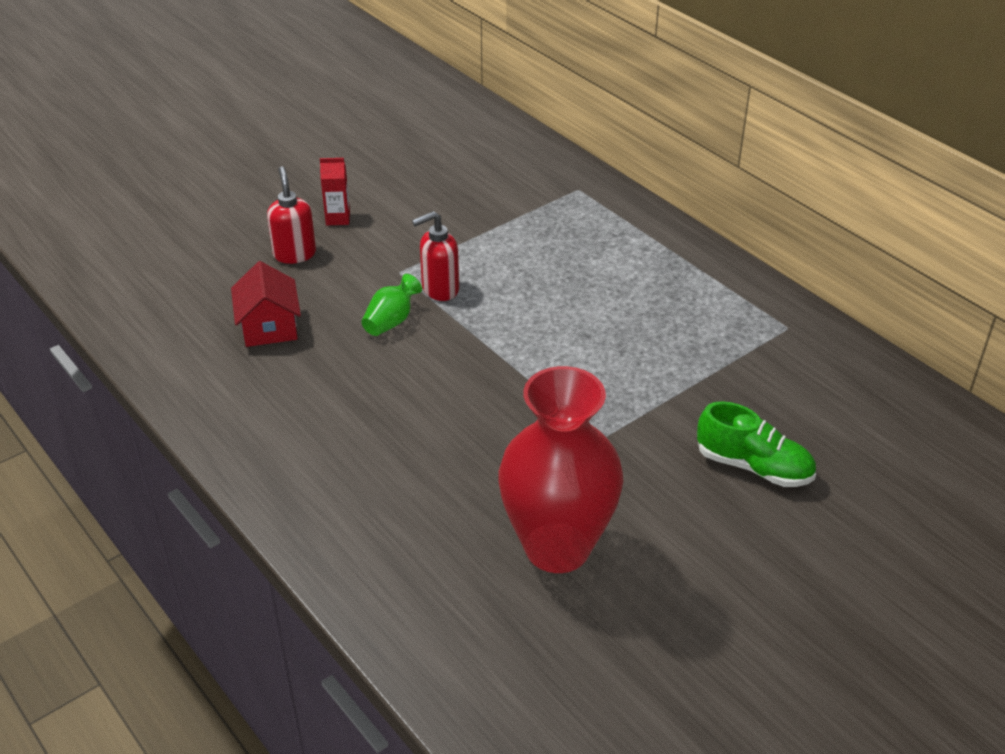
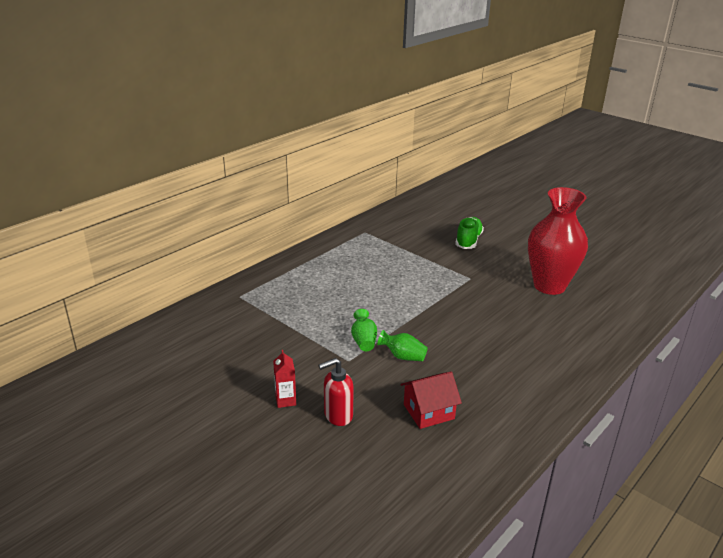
camera: 100 degrees left, 10 degrees down
red soap dispenser [412,211,459,301] -> green vase [351,309,377,351]

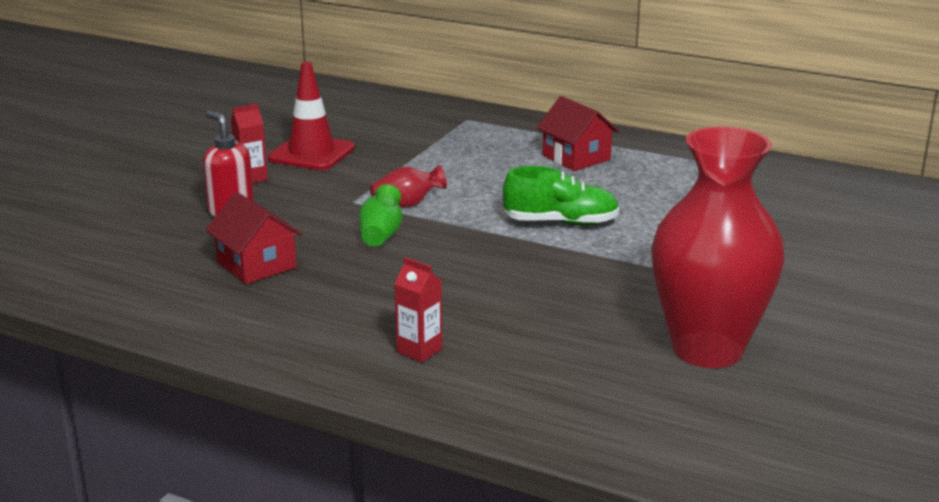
camera: 75 degrees right, 5 degrees down
green vase [351,309,377,351] -> red vase [370,165,447,208]
green shoe [455,217,484,249] -> green shoe moved to [503,166,619,226]
none -> red traffic cone [268,62,355,170]
none -> red carton [394,257,442,363]
none -> red house [537,96,619,171]

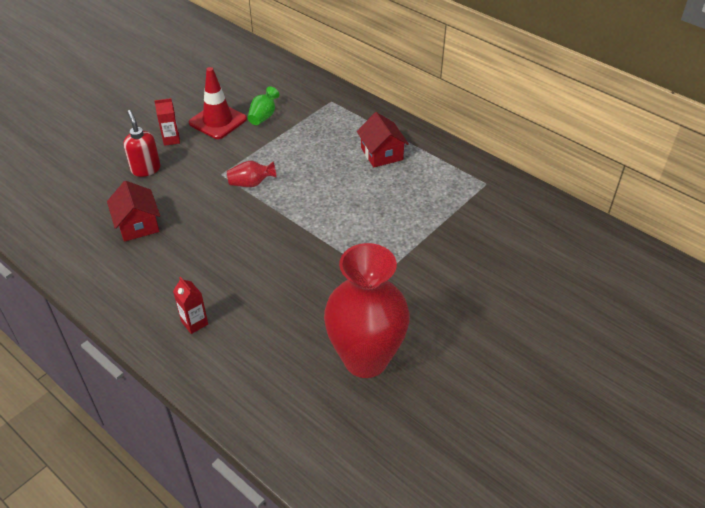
camera: 15 degrees right, 20 degrees up
green vase [359,184,402,246] -> green vase moved to [248,87,280,125]
green shoe [503,166,619,226] -> none

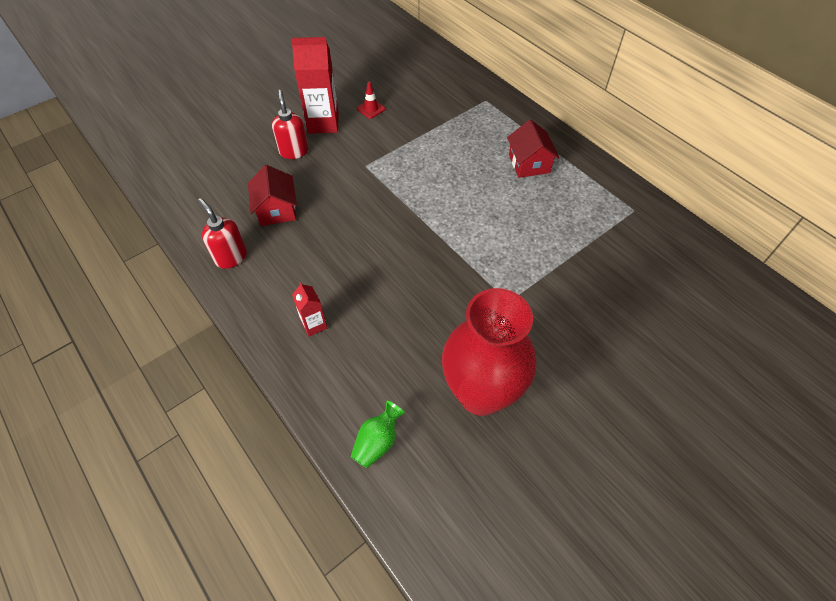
camera: 10 degrees right, 10 degrees up
red carton [154,98,180,146] -> red carton [291,37,339,134], size x1.91
red traffic cone [189,67,247,139] -> red traffic cone [357,82,386,119], size x0.50
red vase [227,161,277,187] -> none
green vase [248,87,280,125] -> green vase moved to [351,401,405,468]
none -> red soap dispenser [198,198,247,269]

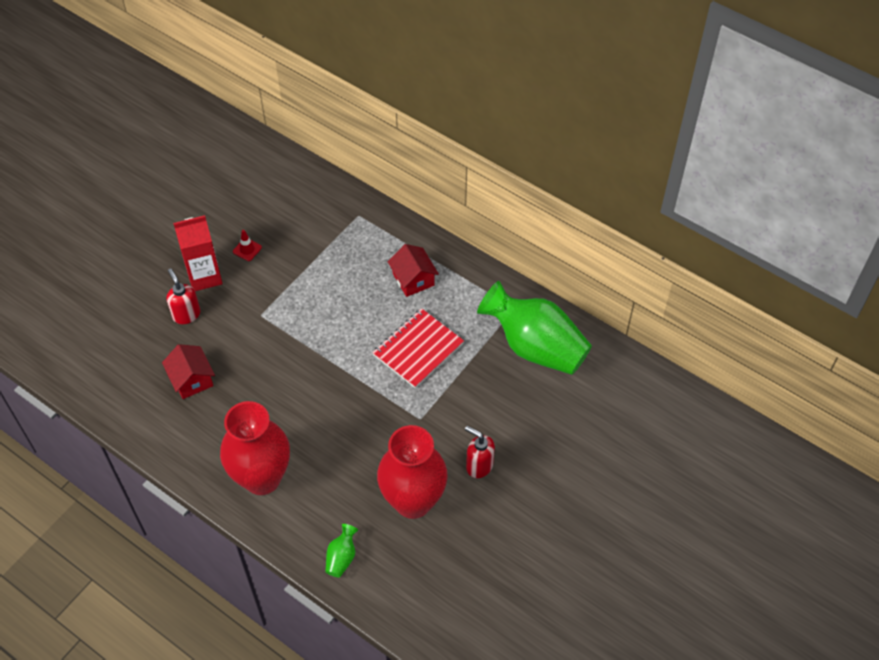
camera: 15 degrees left, 0 degrees up
red soap dispenser [198,198,247,269] -> red soap dispenser moved to [465,426,495,478]
red carton [292,282,327,336] -> red vase [220,401,290,495]
none -> red notebook [372,308,464,388]
none -> green vase [477,281,592,375]

